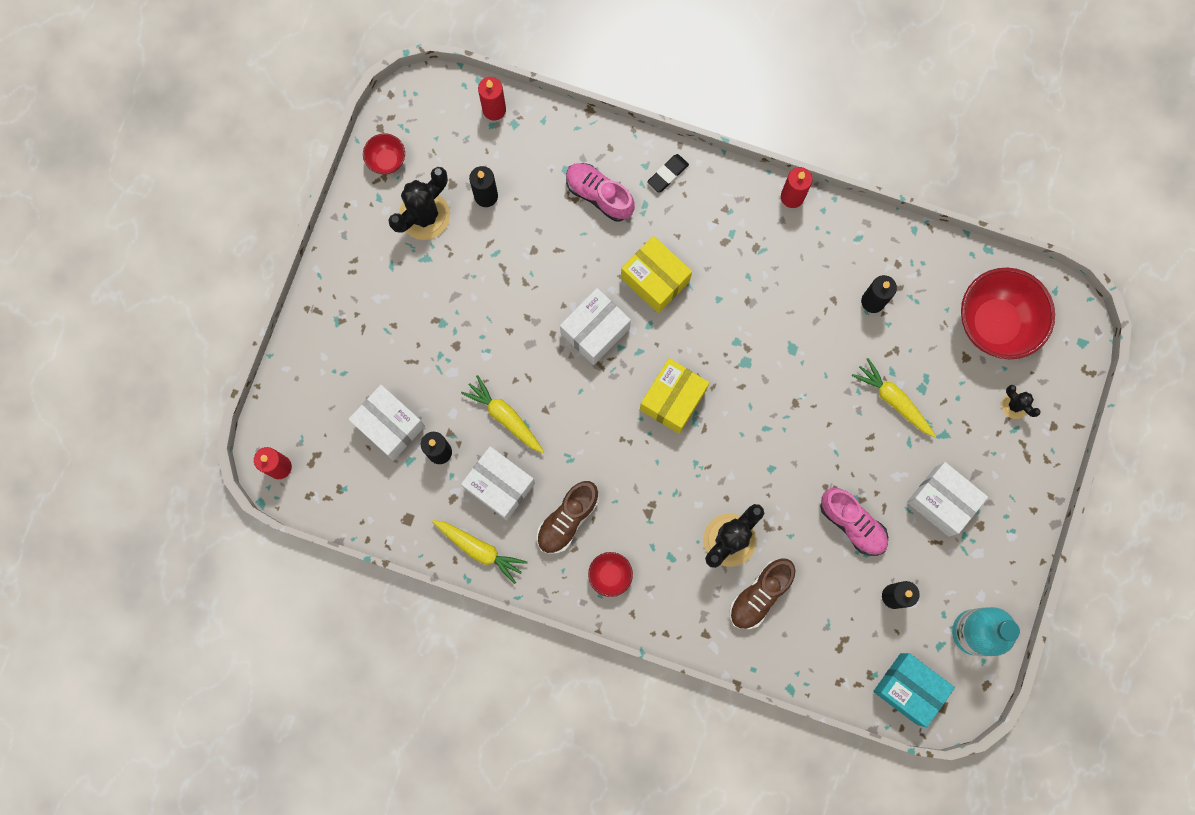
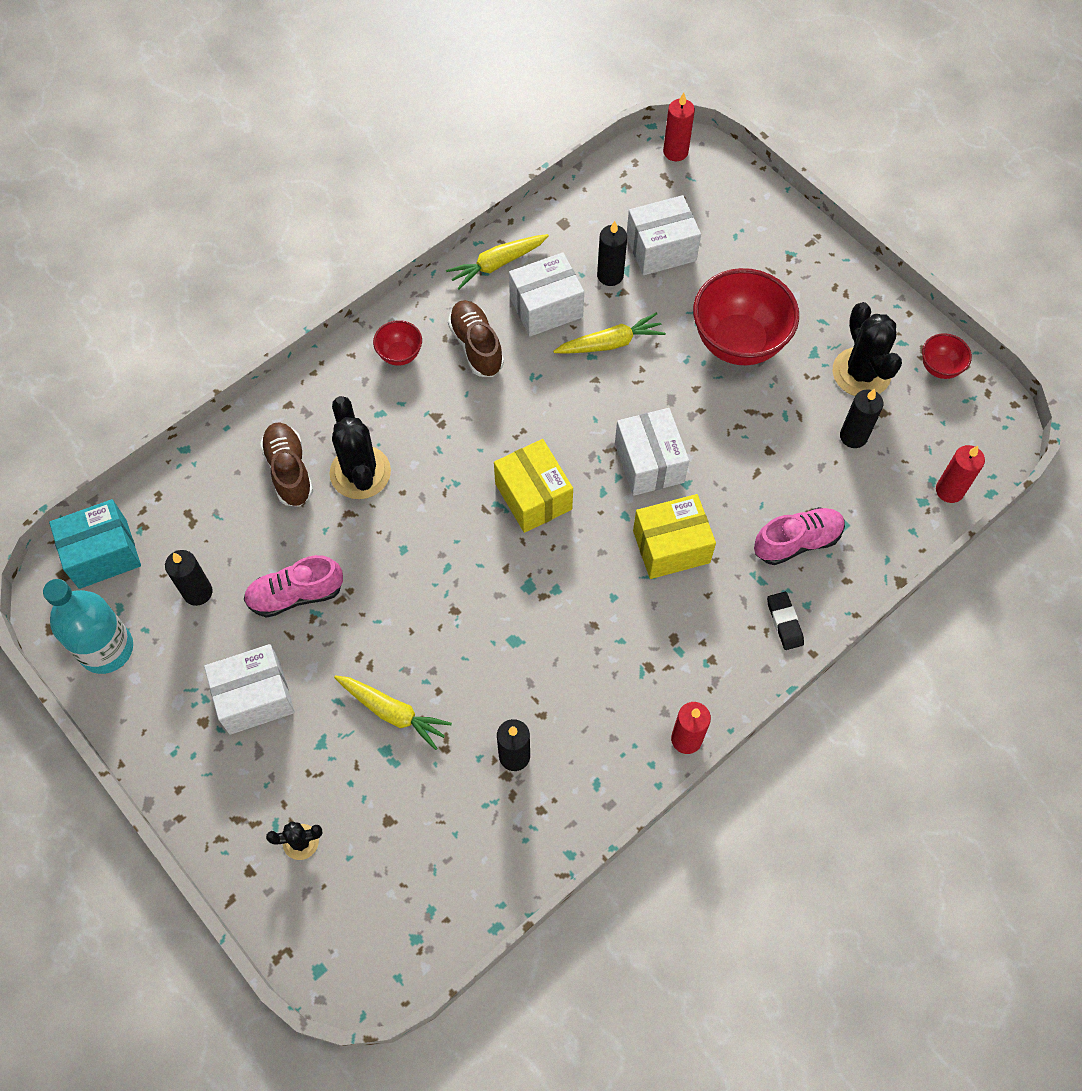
camera: 120 degrees right, 15 degrees down
yellow carrot [852,358,936,437] -> yellow carrot turned 45 degrees clockwise [334,675,452,750]
red bowl [961,268,1055,359] -> red bowl moved to [693,268,799,365]

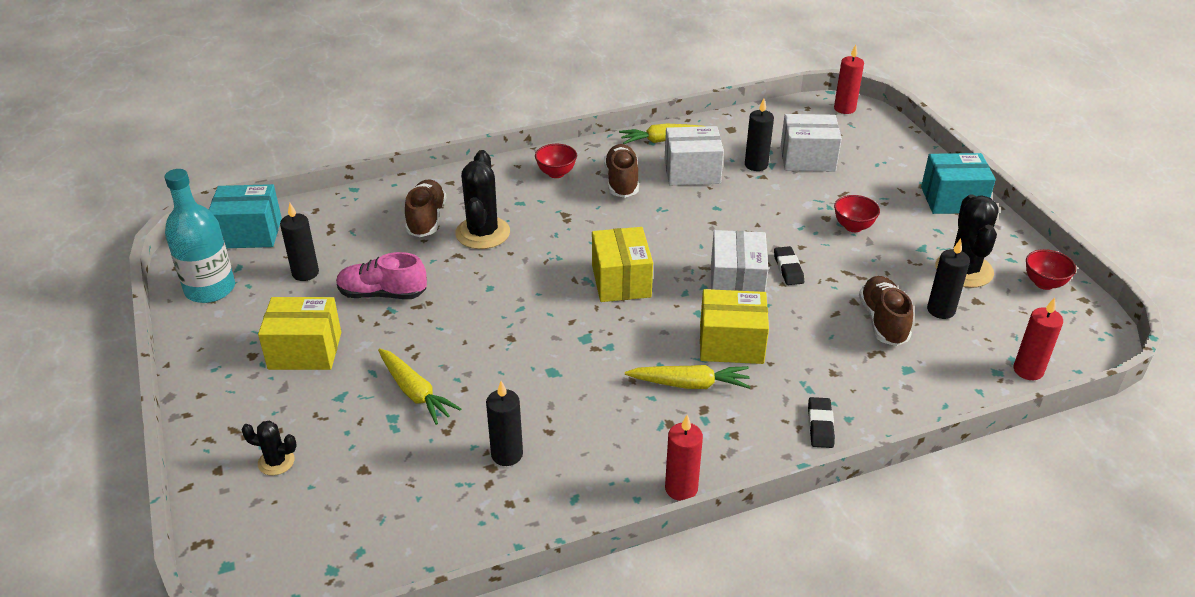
camera: 20 degrees right, 25 degrees down
white box [204,644,295,735] -> yellow box [258,297,341,370]
yellow carrot [553,312,666,354] -> yellow carrot moved to [625,365,751,389]
red bowl [693,268,799,365] -> red bowl [834,195,880,232], size x0.47
pink shoe [754,507,845,565] -> none
none -> black eraser [774,246,804,285]
none -> brown shoe [859,276,913,346]
none -> turquoise box [921,153,996,214]

